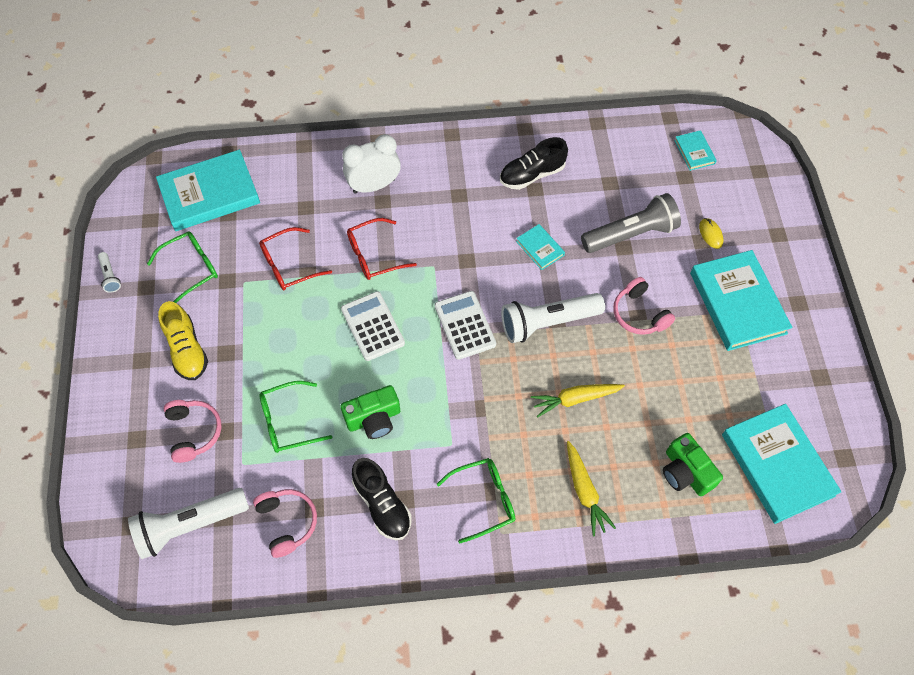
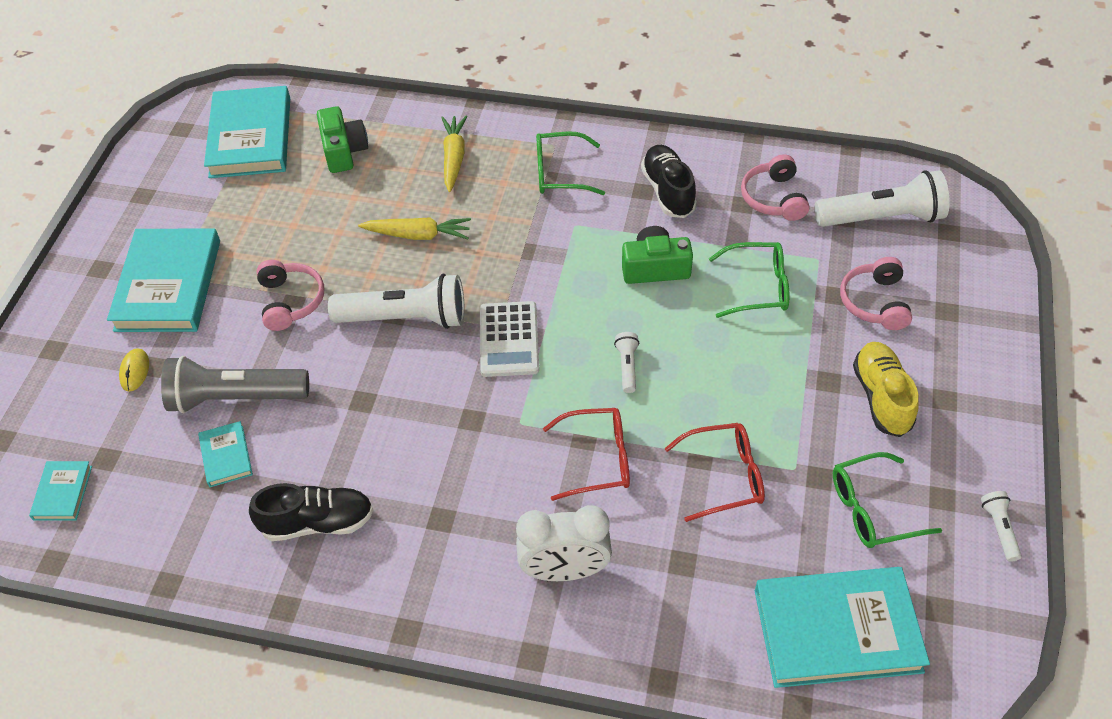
camera: 160 degrees left, 10 degrees down
white calculator [341,291,405,361] -> white flashlight [614,332,639,393]
turquoise book [516,224,565,270] -> turquoise book moved to [198,421,253,487]

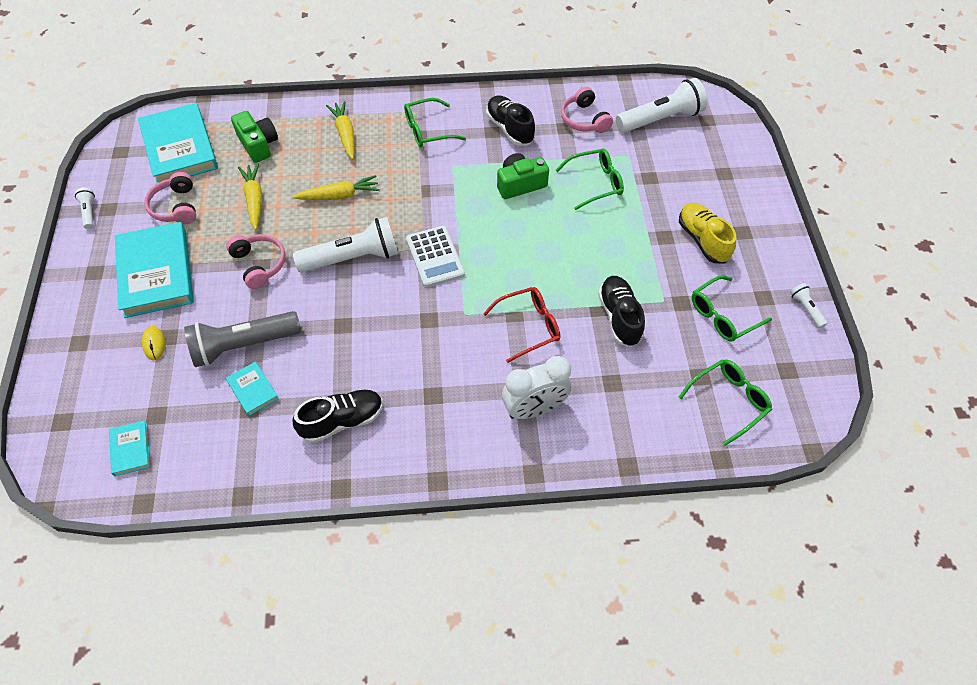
camera: 20 degrees left, 5 degrees up
white flashlight [614,332,639,393] -> white flashlight moved to [75,187,95,229]
red glasses [665,423,765,522] -> black shoe [598,276,645,347]
turquoise book [755,567,930,688] -> green glasses [679,359,772,446]
pink headphones [840,257,912,330] -> pink headphones moved to [144,172,196,224]
none -> yellow carrot [238,163,262,230]

